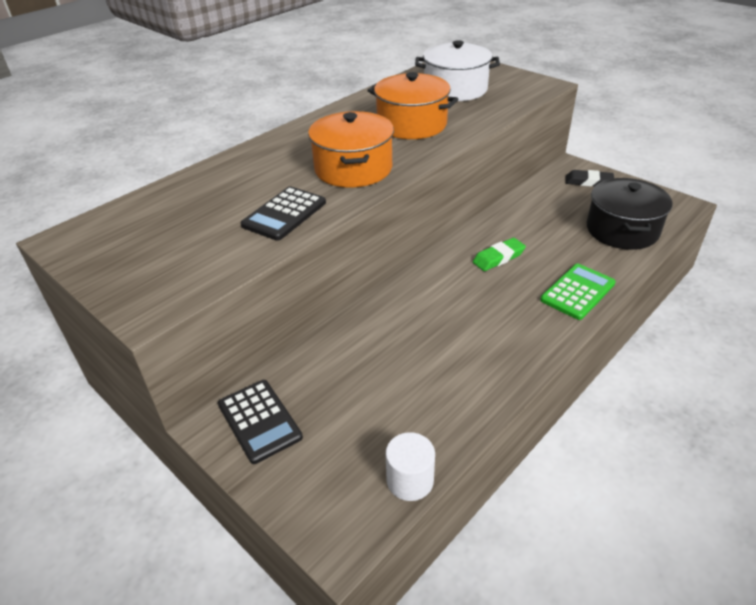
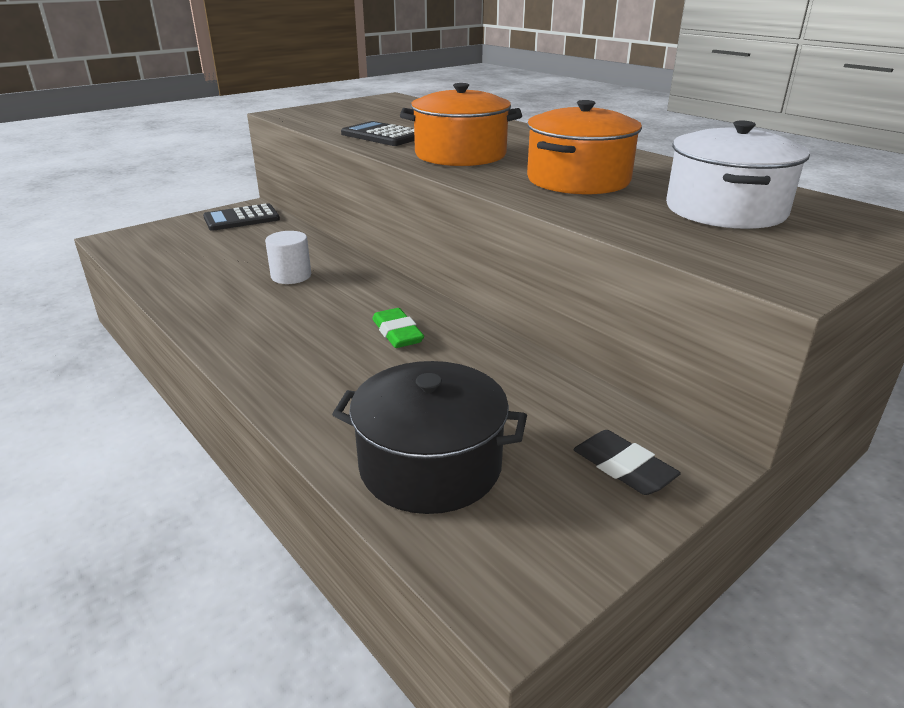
camera: 95 degrees right, 10 degrees down
white cylinder [386,432,435,501] -> white cylinder moved to [265,231,311,284]
green calculator [540,264,616,320] -> none
black eraser [565,170,614,187] -> black eraser turned 60 degrees counterclockwise [574,430,681,495]

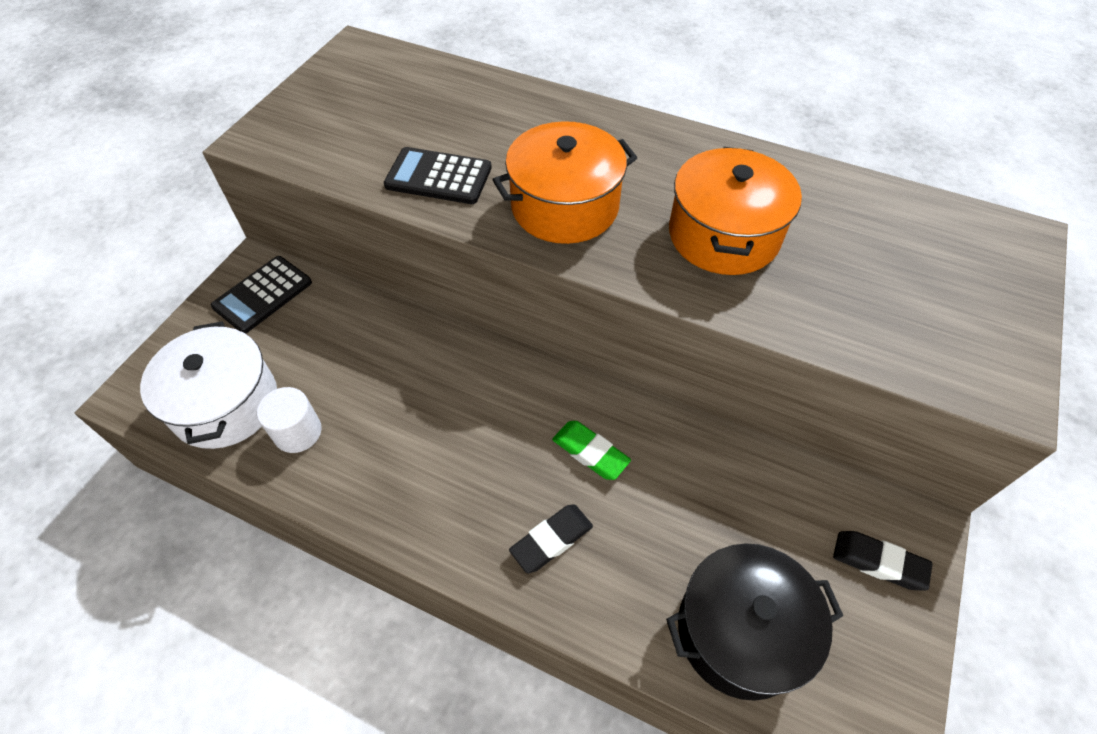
camera: 25 degrees left, 25 degrees up
white cylinder [265,231,311,284] -> white cylinder moved to [257,387,322,453]
white pot [666,121,810,229] -> white pot moved to [140,322,277,449]
none -> black eraser [509,504,593,573]

